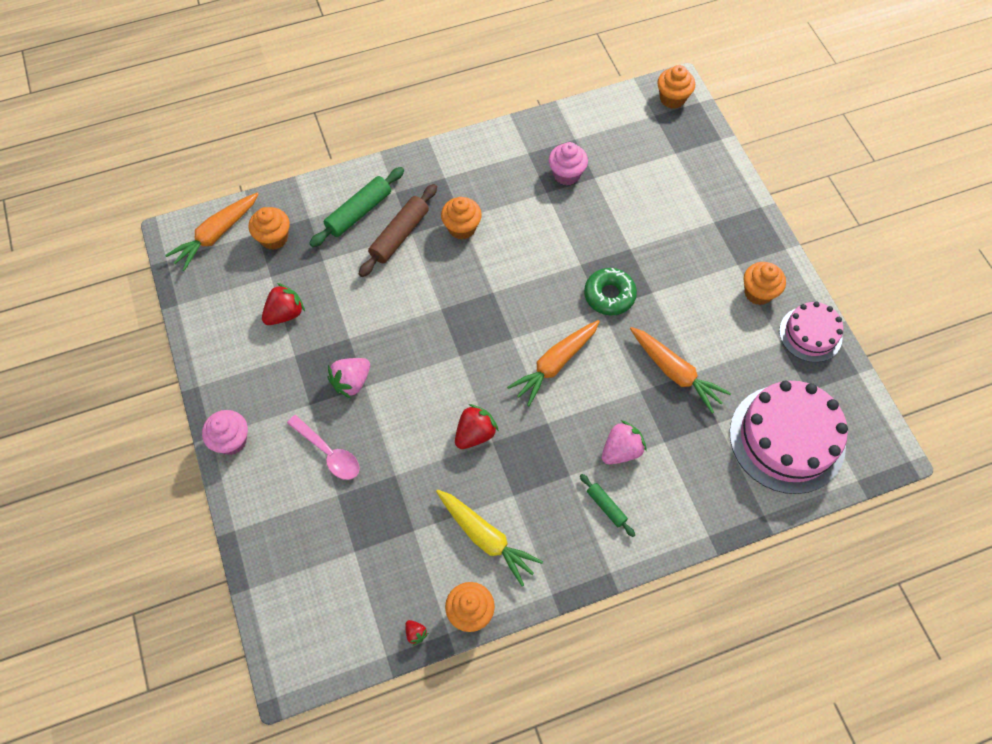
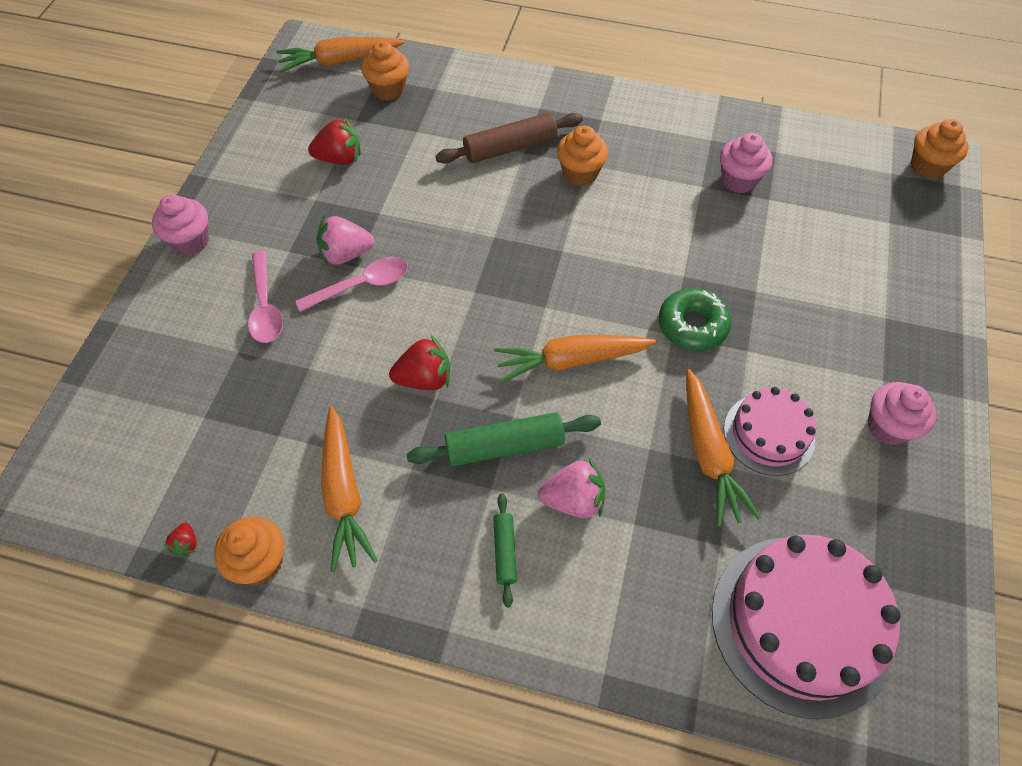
camera: 35 degrees right, 5 degrees down
green rolling pin [309,167,404,247] -> green rolling pin moved to [407,412,601,466]
yellow carrot [436,490,543,587] -> orange carrot [321,406,378,572]
orange cupcake [744,262,786,305] -> pink cupcake [868,382,936,445]
pink cake [779,301,843,362] -> pink cake moved to [724,387,816,476]
none -> pink spoon [296,257,408,312]

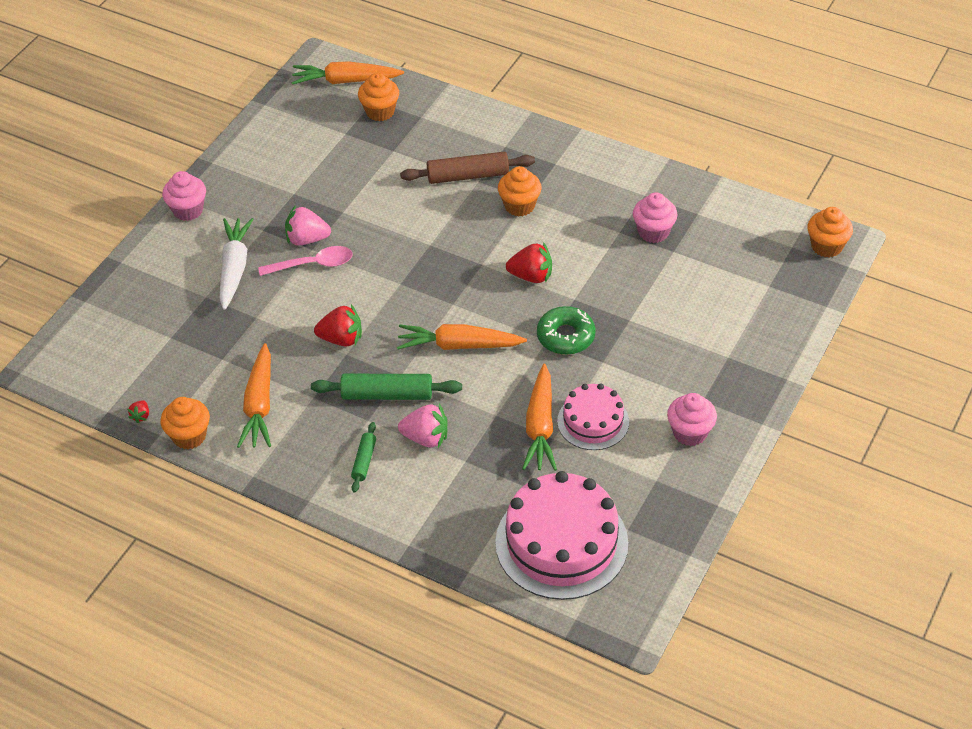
camera: 15 degrees right, 10 degrees down
pink spoon [248,251,283,343] -> white carrot [219,218,254,310]
red strawberry [308,118,361,165] -> red strawberry moved to [506,242,552,283]

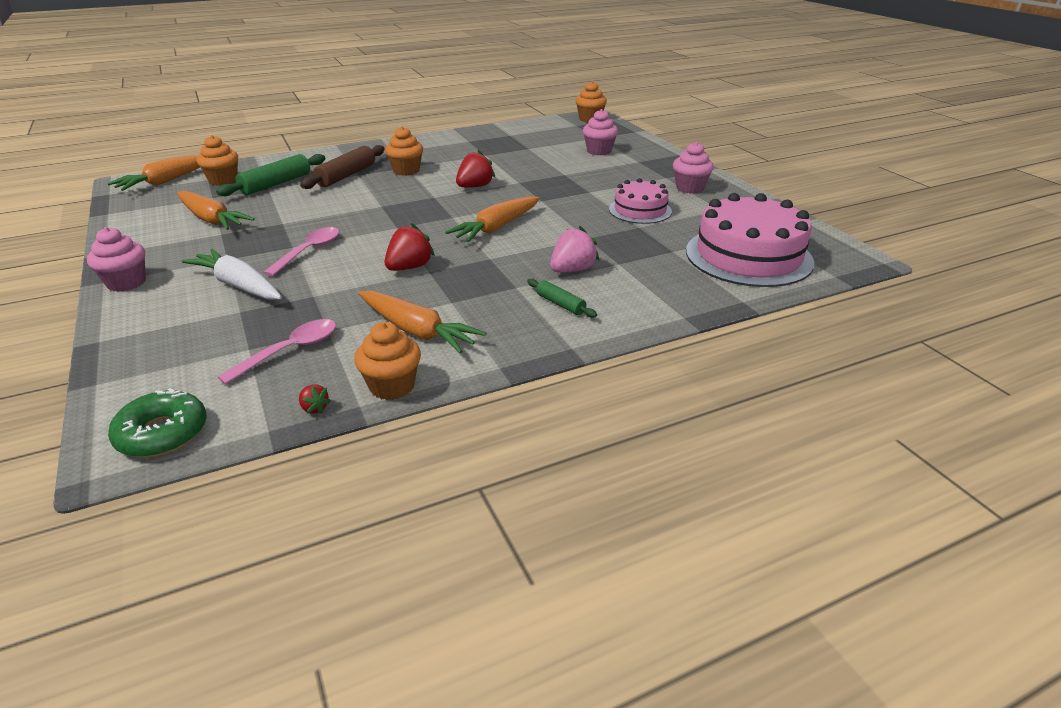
camera: 55 degrees left, 15 degrees down
pink strawberry [285,205,331,245] -> none
green rolling pin [311,374,462,400] -> green rolling pin moved to [216,154,326,196]
orange carrot [522,364,557,471] -> orange carrot moved to [177,191,255,230]
green donut [537,306,596,355] -> green donut moved to [108,388,206,457]
pink cupcake [633,192,678,243] -> pink cupcake moved to [583,109,618,155]
none -> pink spoon [217,319,336,384]

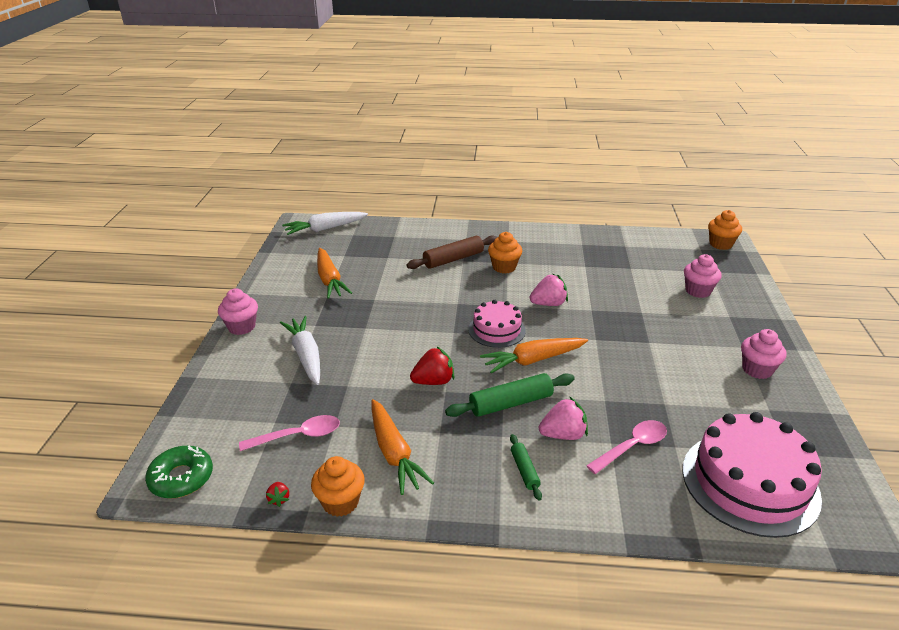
camera: 30 degrees right, 0 degrees up
orange carrot [108,155,200,191] -> white carrot [282,212,368,235]
orange cupcake [197,135,238,186] -> none
green rolling pin [216,154,326,196] -> green rolling pin moved to [445,373,575,417]
pink spoon [263,227,339,276] -> pink spoon moved to [586,420,667,474]
red strawberry [456,150,495,188] -> pink strawberry [530,274,568,306]
pink cake [609,178,672,224] -> pink cake moved to [468,300,526,348]

